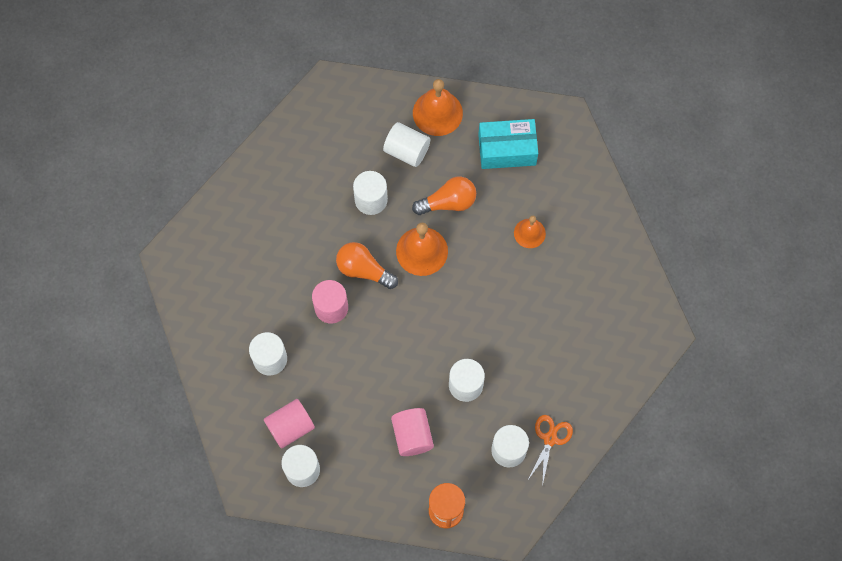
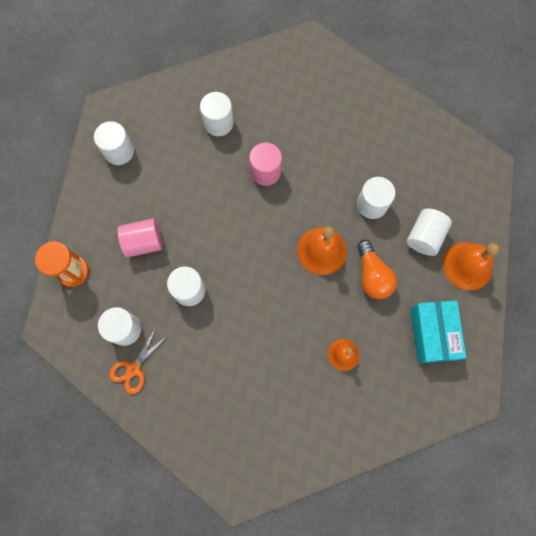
camera: 90 degrees right, 5 degrees up
pink cylinder [264,399,315,449] -> none
orange light bulb [336,242,398,289] -> none
orange scissors [529,415,573,486] -> orange scissors turned 105 degrees clockwise [109,328,167,394]

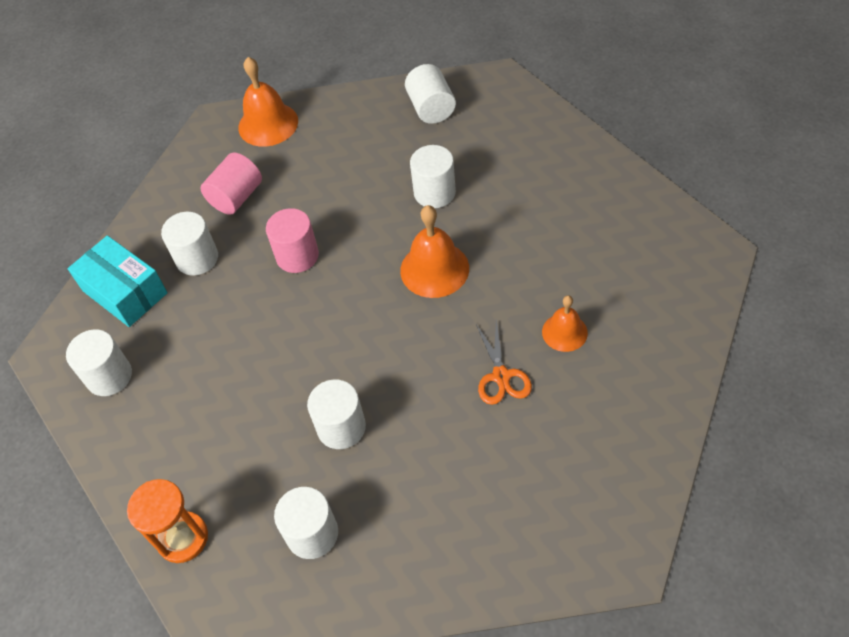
camera: 40 degrees left, 20 degrees down
orange scissors [109,328,167,394] -> orange scissors moved to [476,320,532,405]
pink cylinder [117,218,162,258] -> pink cylinder moved to [200,153,262,215]
orange light bulb [357,240,397,299] -> none
white cylinder [407,208,452,256] -> white cylinder moved to [405,64,456,124]
turquoise box [410,300,466,363] -> turquoise box moved to [68,235,168,327]
orange bell [443,242,500,290] -> orange bell moved to [238,57,298,147]

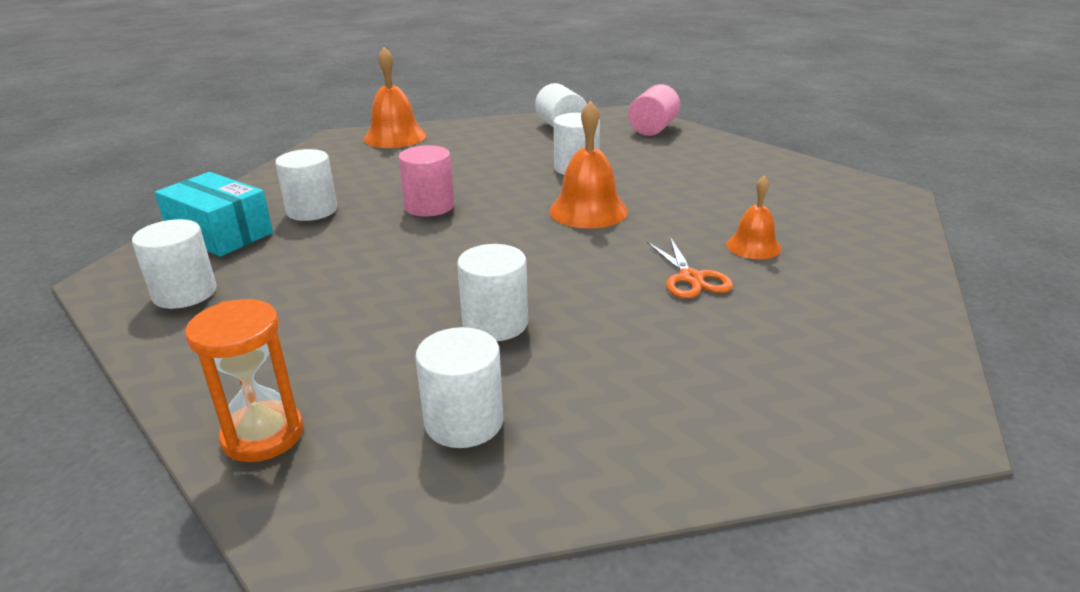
camera: 10 degrees left, 25 degrees down
pink cylinder [200,153,262,215] -> pink cylinder moved to [628,84,680,136]

